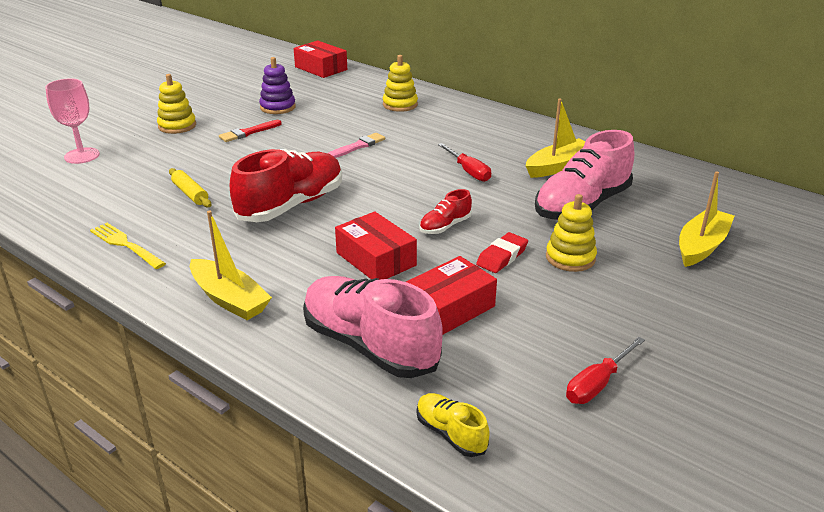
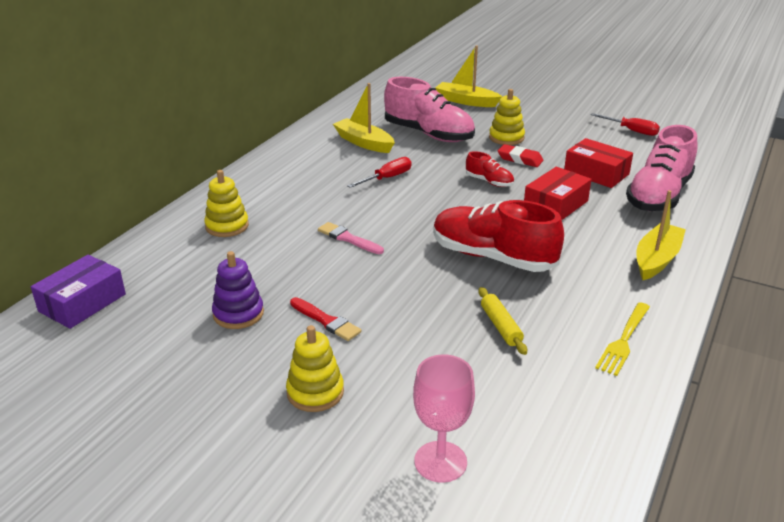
camera: 100 degrees left, 0 degrees up
yellow rolling pin [169,168,211,207] -> yellow rolling pin turned 60 degrees counterclockwise [478,287,527,355]
red box [294,41,347,78] -> purple box [31,255,126,329]
yellow shoe [417,393,490,457] -> none

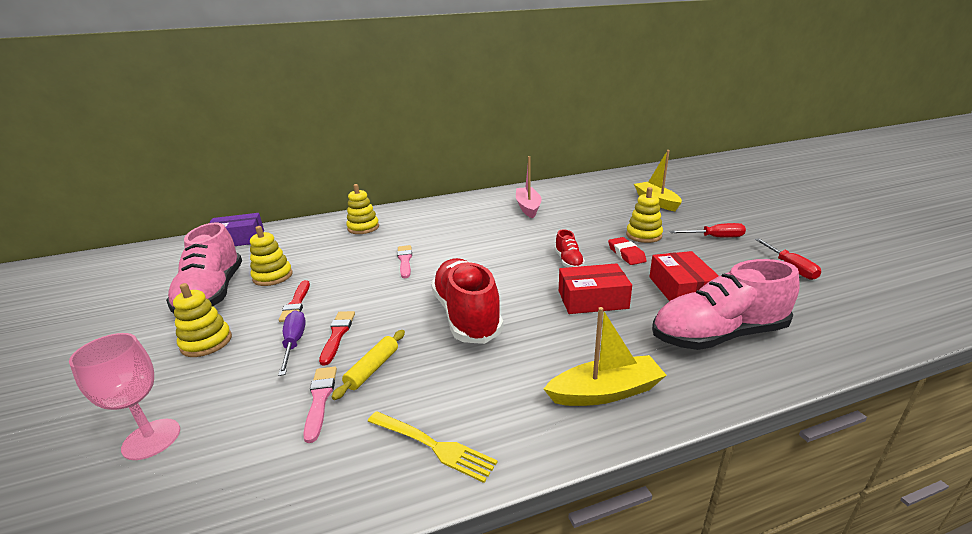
camera: 45 degrees right, 5 degrees down
purple stacking toy [212,251,264,329] -> yellow stacking toy [250,226,293,286]
yellow boat [333,83,395,153] -> pink boat [516,156,542,219]
red screwdriver [347,157,412,188] -> red screwdriver moved to [670,223,746,238]
pink shoe [384,77,475,142] -> pink shoe moved to [166,223,242,313]
yellow fork [595,302,650,376] -> yellow fork turned 135 degrees counterclockwise [368,411,498,483]
none -> purple screwdriver [278,310,306,376]
none -> pink brush [303,367,337,443]
none -> red brush [319,311,355,365]

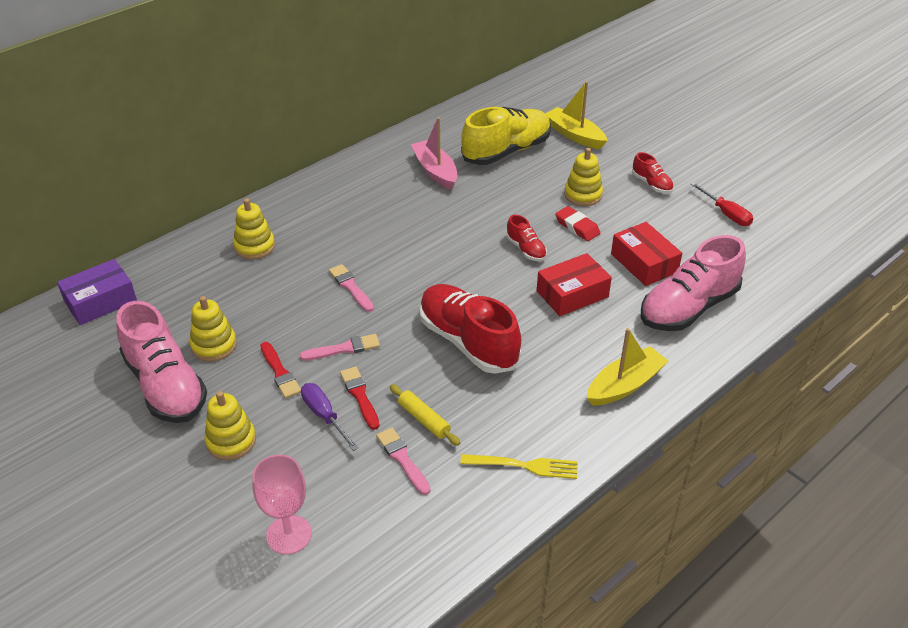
camera: 25 degrees left, 15 degrees up
yellow rolling pin [332,330,405,400] -> yellow rolling pin turned 45 degrees counterclockwise [390,384,460,446]
red screwdriver [670,223,746,238] -> red shoe [632,152,674,194]
none -> pink brush [300,334,380,361]
none -> yellow shoe [461,107,551,165]

